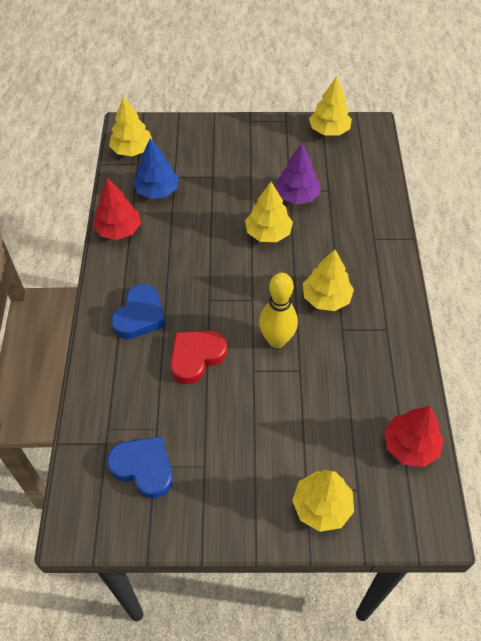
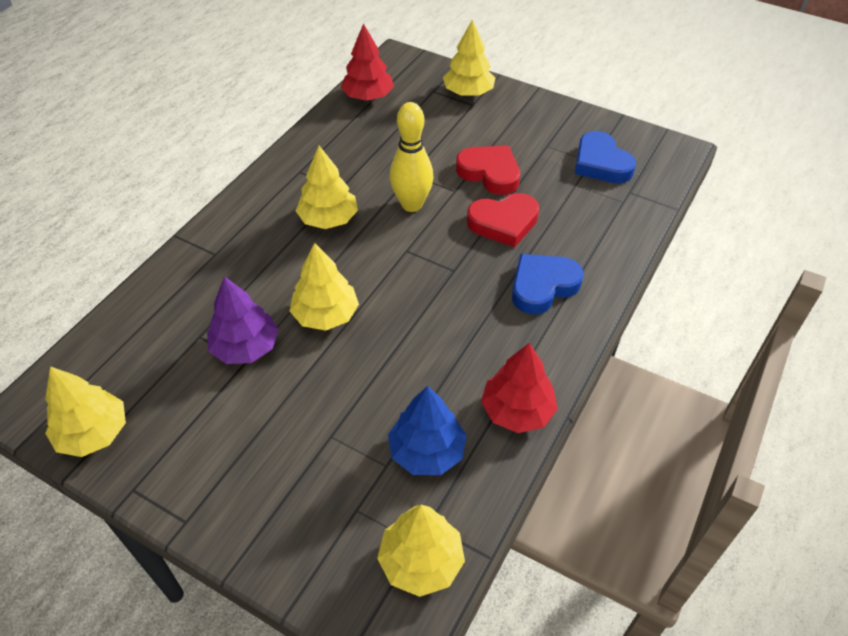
camera: 150 degrees left, 5 degrees down
none -> red heart [456,145,520,195]

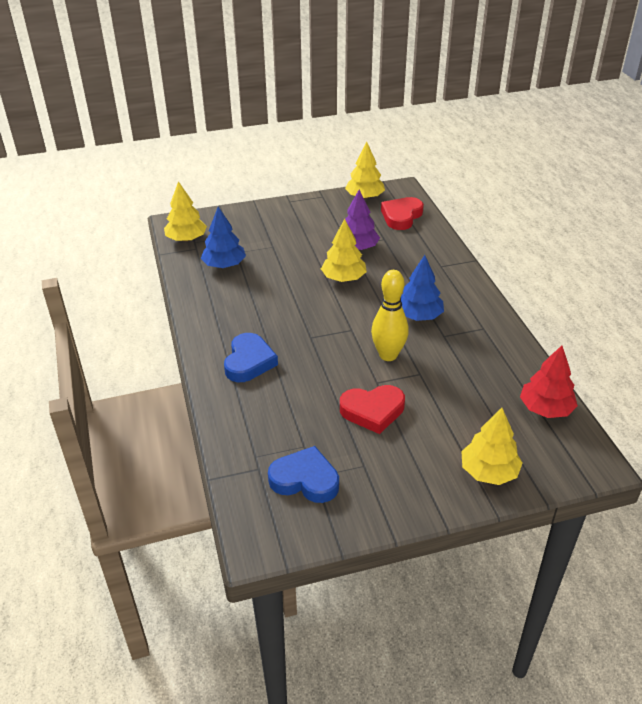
camera: 135 degrees right, 10 degrees down
yellow tree [296,146,358,229] -> blue tree [401,255,444,321]
red heart [467,193,539,247] -> red heart moved to [381,197,424,230]
red tree [481,343,558,433] -> none

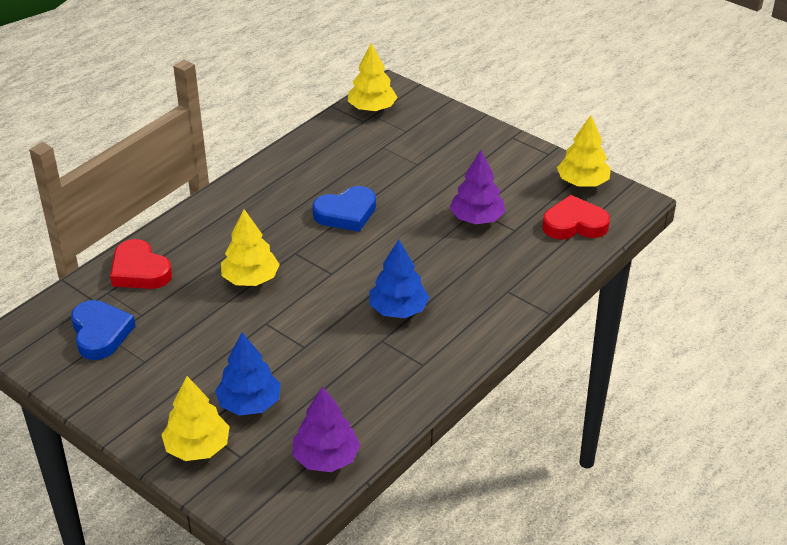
camera: 55 degrees right, 0 degrees up
blue tree [201,206,246,268] -> blue tree moved to [215,332,281,415]
blue heart [224,333,278,382] -> blue heart moved to [312,186,376,232]
yellow tree [321,219,367,282] -> yellow tree moved to [221,209,280,286]
red heart [340,385,405,434] -> red heart moved to [110,239,172,289]
yellow bowling pin [371,270,409,361] -> none
red tree [520,345,578,418] -> purple tree [292,386,360,472]

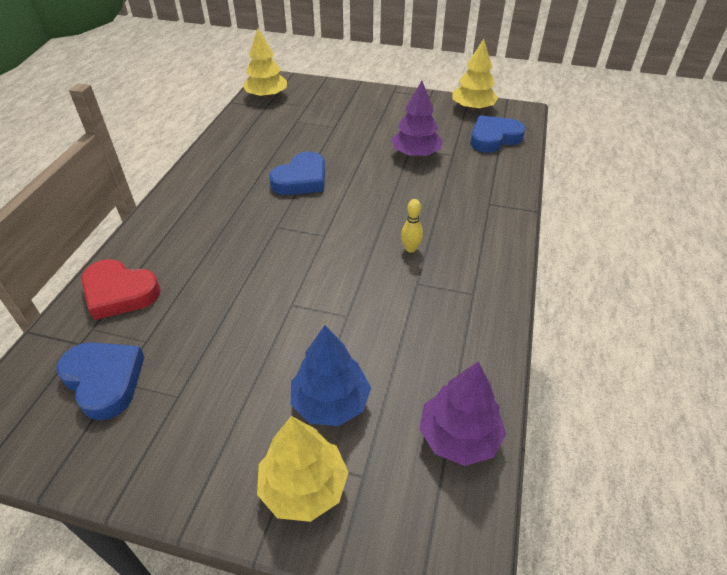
camera: 25 degrees left, 5 degrees up
yellow tree [221,209,280,286] -> none
blue tree [370,240,429,318] -> yellow bowling pin [401,199,423,253]
red heart [542,195,610,239] -> blue heart [470,115,525,153]

